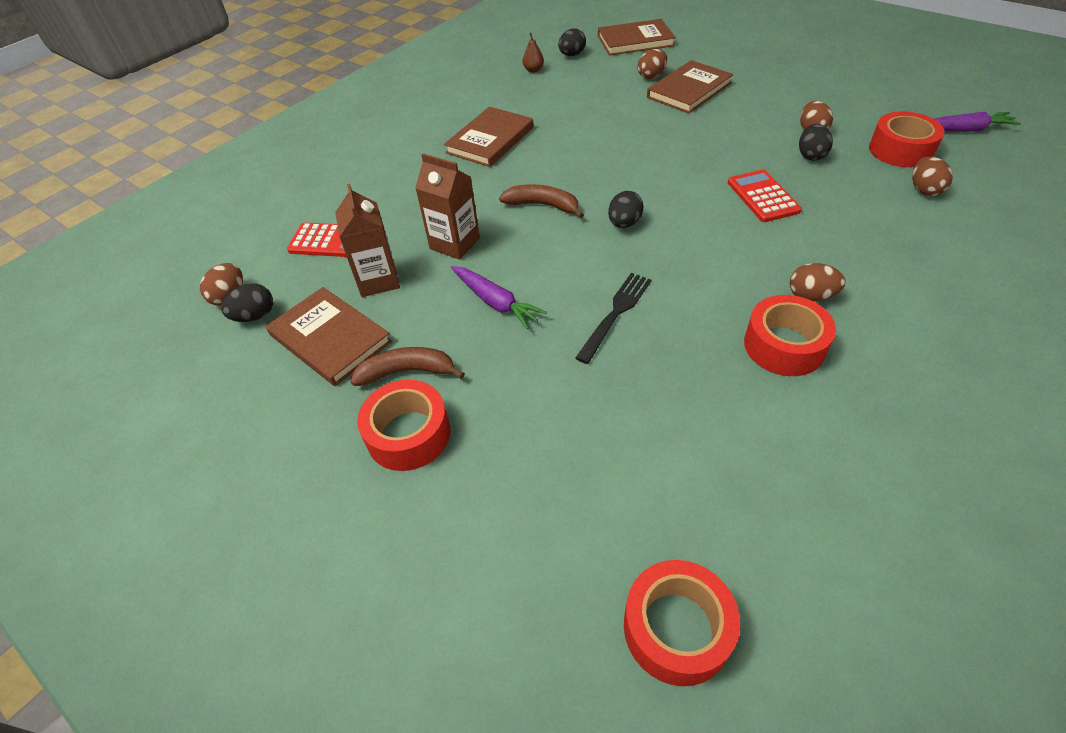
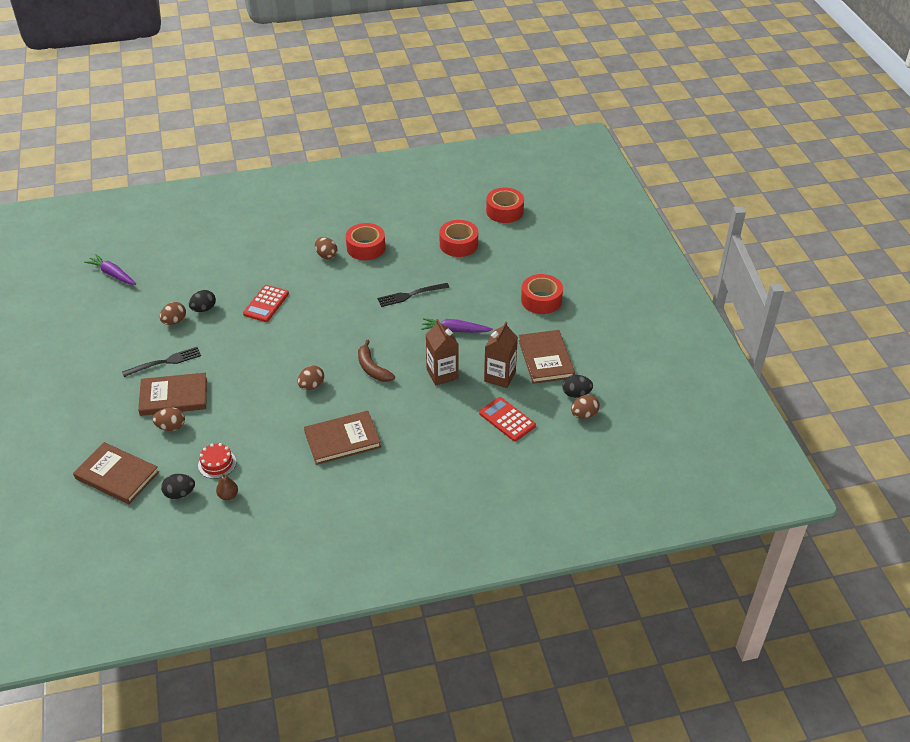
camera: 145 degrees left, 5 degrees down
brown banana [350,347,465,386] -> none
purple carrot [451,266,547,329] -> purple carrot turned 75 degrees counterclockwise [421,318,493,333]
black egg [608,191,644,228] -> none
red tape [869,111,945,167] -> red tape moved to [440,220,478,257]
brown egg [912,156,953,196] -> brown egg moved to [298,365,324,390]
none -> black fork [122,347,201,377]
none -> red cake [198,443,236,479]

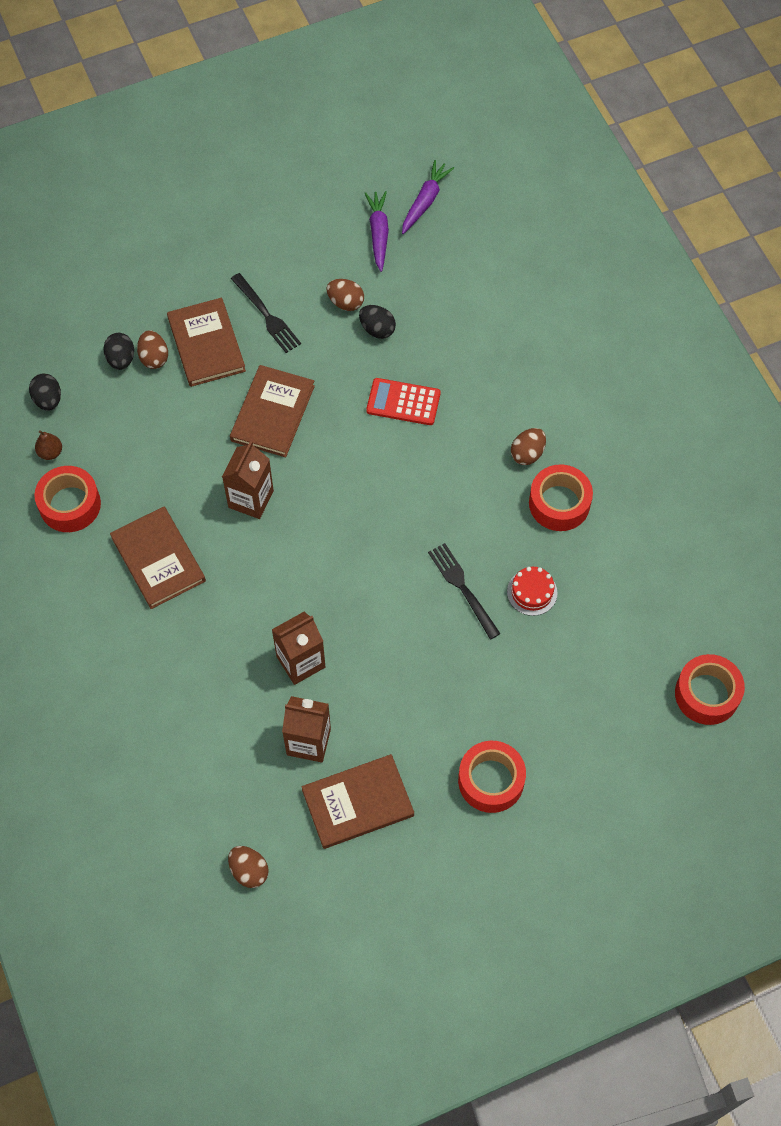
camera: 80 degrees right, 20 degrees up
brown book [73,442,159,504] -> brown book moved to [230,365,315,457]
red cake [198,443,236,479] -> red cake moved to [507,567,557,616]
brown egg [298,365,324,390] -> brown carton [222,441,274,519]
brown banana [358,340,395,382] -> none
purple carrot [421,318,493,333] -> purple carrot moved to [364,191,389,272]
red tape [440,220,478,257] -> red tape moved to [34,466,101,532]
red calculator [479,397,536,441] -> none
black egg [562,375,593,398] -> black egg moved to [104,333,134,370]

